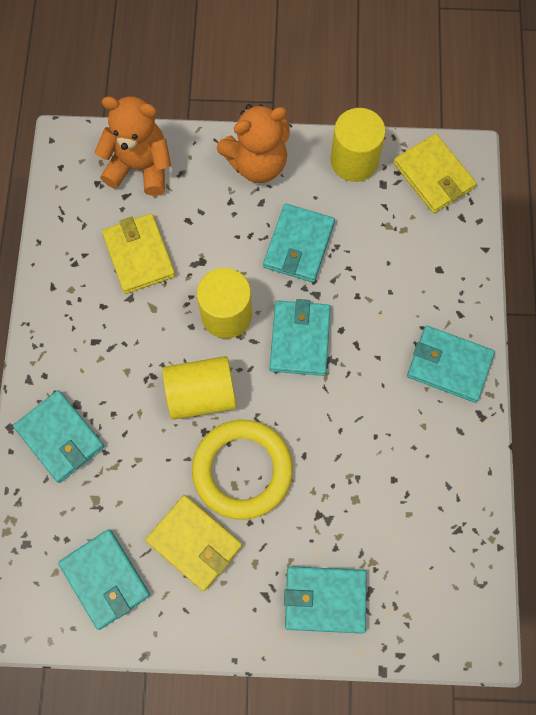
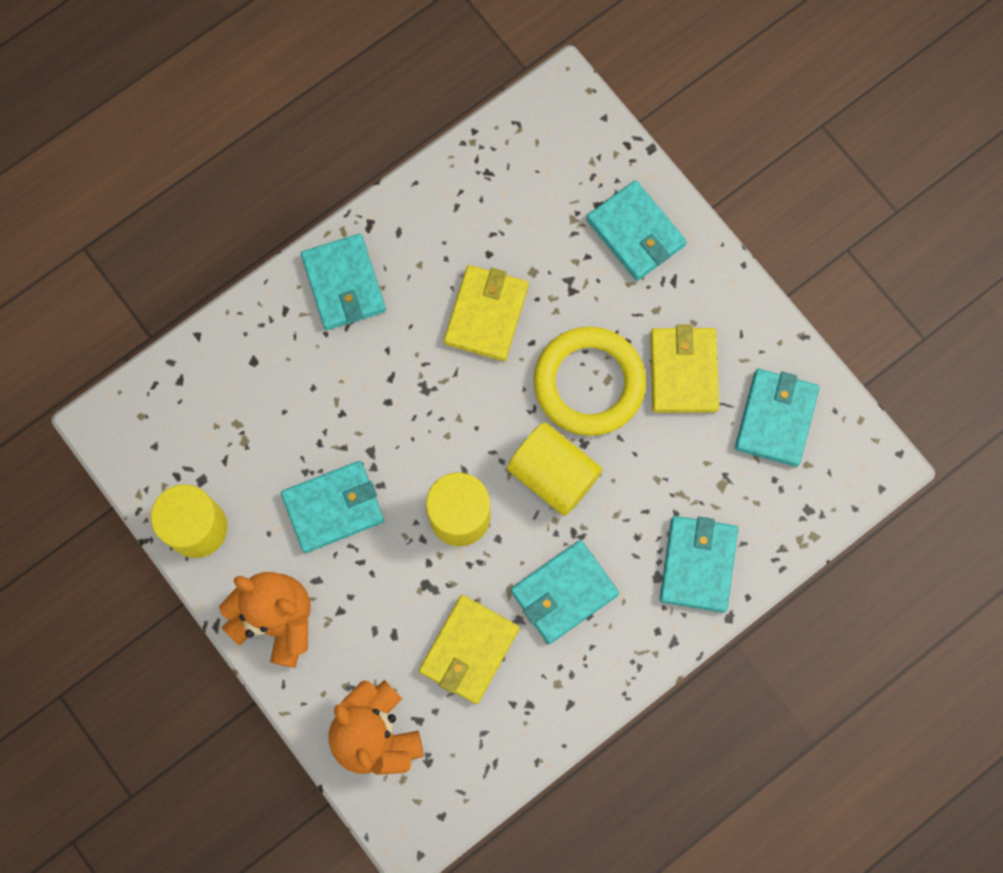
camera: 130 degrees left, 5 degrees up
turquoise wallet [270,299,331,376] -> turquoise wallet moved to [511,540,619,644]
yellow wallet [394,134,477,213] -> yellow wallet moved to [444,265,529,361]

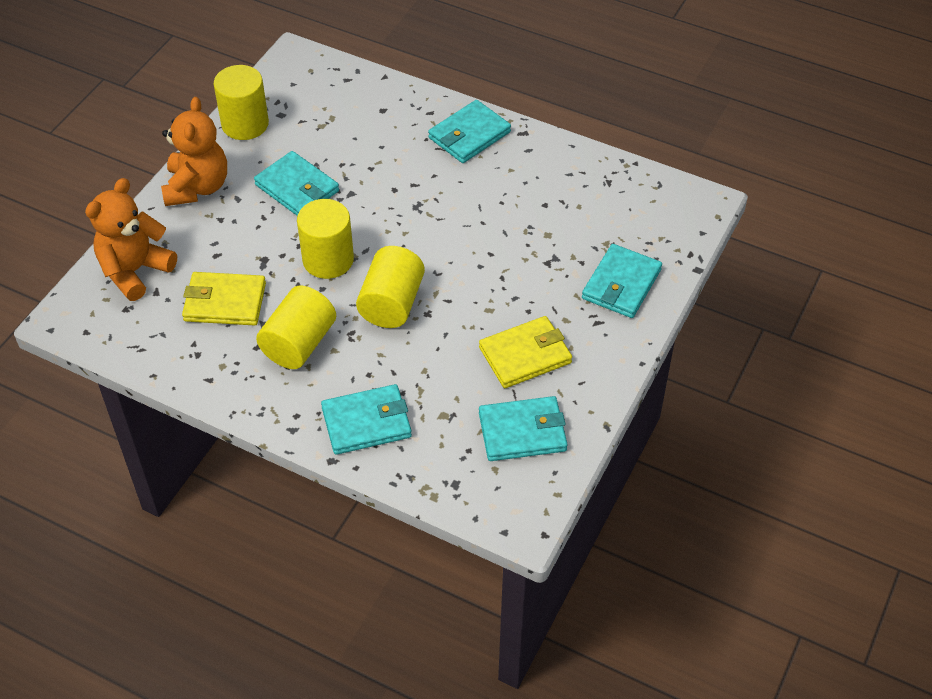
camera: 65 degrees right, 25 degrees down
yellow wallet [444,265,529,361] -> none
turquoise wallet [511,540,619,644] -> yellow cylinder [256,285,336,369]
yellow ring [534,327,646,436] -> none

